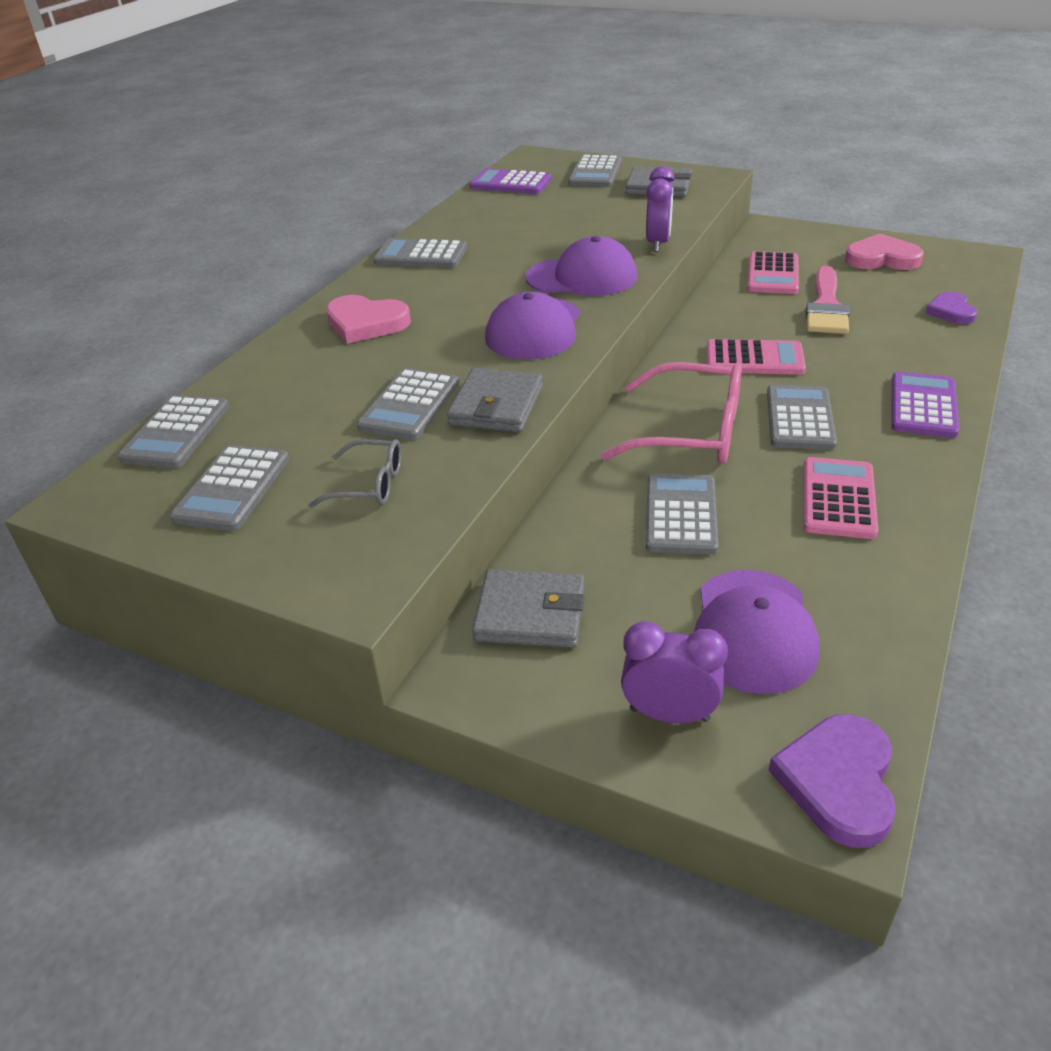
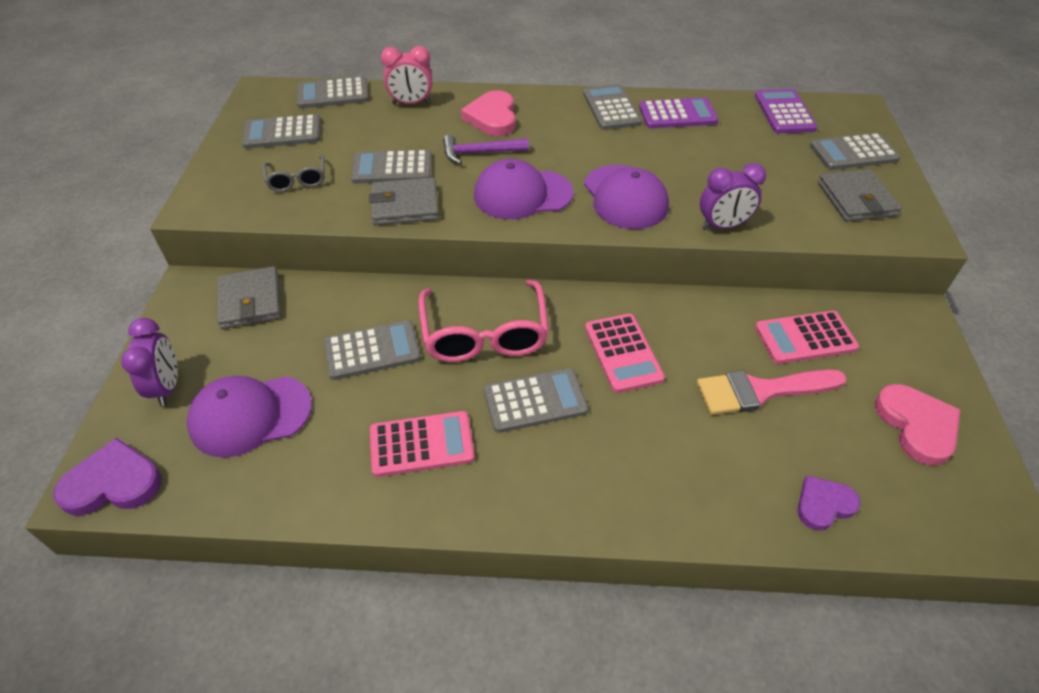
camera: 65 degrees right, 10 degrees up
purple calculator [891,372,959,438] -> purple calculator moved to [639,97,718,128]
none -> pink clock [381,46,432,105]
none -> purple hammer [443,135,529,164]

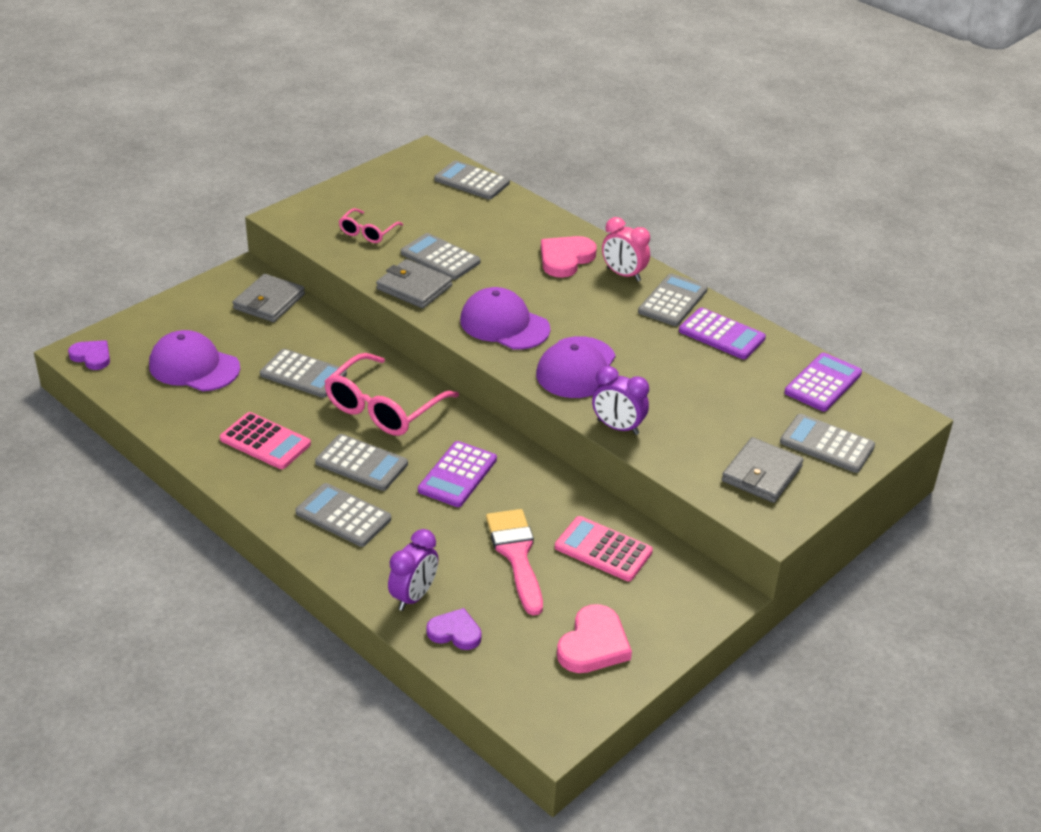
camera: 40 degrees right, 10 degrees down
purple heart [53,437,162,516] -> purple heart [68,340,110,370], size x0.66
purple clock [121,318,178,406] -> purple clock moved to [388,529,438,611]
grey calculator [242,114,321,149] -> grey calculator moved to [296,483,391,547]
grey glasses [263,154,325,192] -> pink glasses [339,208,403,243]
pink clock [381,46,432,105] -> pink clock moved to [602,217,650,282]
purple hammer [443,135,529,164] -> none
pink calculator [585,313,665,393] -> purple calculator [418,441,497,507]
pink brush [697,370,847,415] -> pink brush turned 45 degrees clockwise [486,509,543,616]

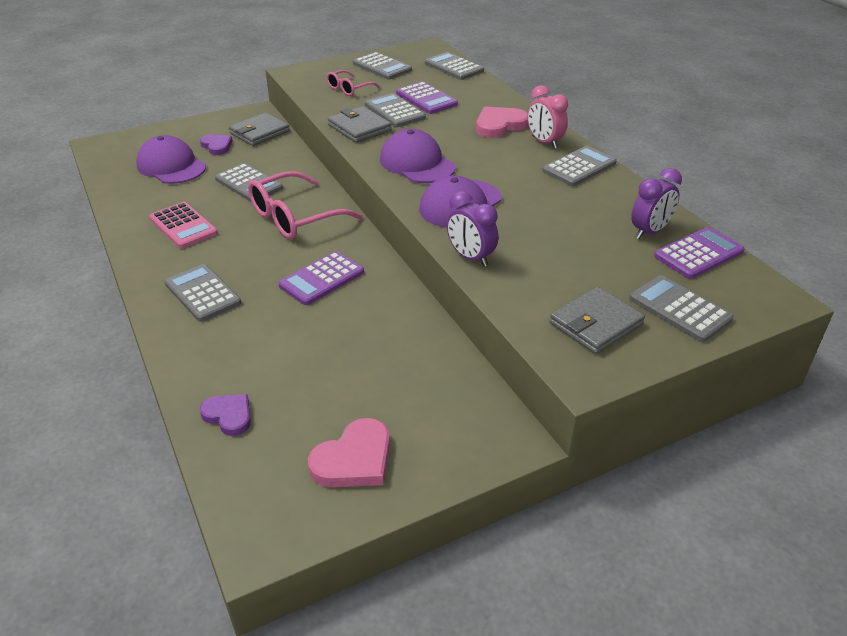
camera: 20 degrees right, 0 degrees up
purple heart [68,340,110,370] -> purple heart moved to [200,134,233,155]
grey calculator [315,434,408,491] -> grey calculator moved to [353,52,412,80]
purple clock [388,529,438,611] -> purple clock moved to [631,168,682,239]
pink brush [486,509,543,616] -> none
pink calculator [555,516,653,581] -> none
purple calculator [679,308,766,359] -> purple calculator moved to [396,82,458,114]

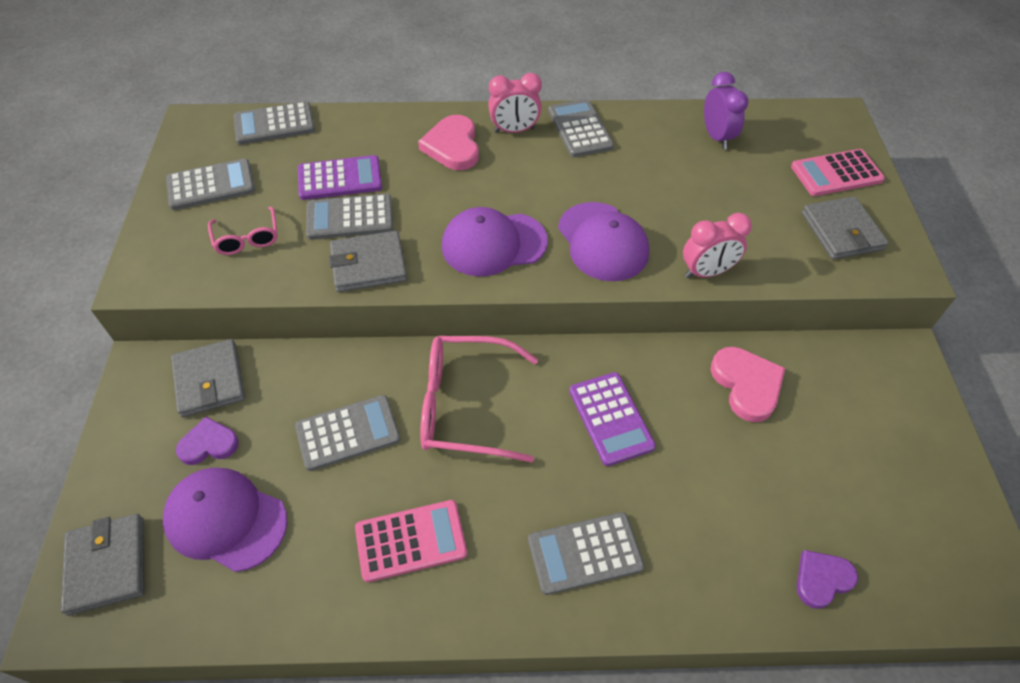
camera: 65 degrees left, 15 degrees up
purple cap [136,135,206,184] -> purple cap turned 45 degrees clockwise [163,468,287,572]
pink glasses [248,171,363,239] -> pink glasses turned 105 degrees clockwise [420,336,538,463]
pink heart [308,418,390,487] -> pink heart moved to [710,347,785,422]
purple clock [447,191,498,267] -> pink clock [683,213,752,278]
grey calculator [629,275,734,342] -> pink calculator [791,149,885,196]
purple calculator [654,227,745,279] -> none
none -> grey wallet [60,514,144,616]

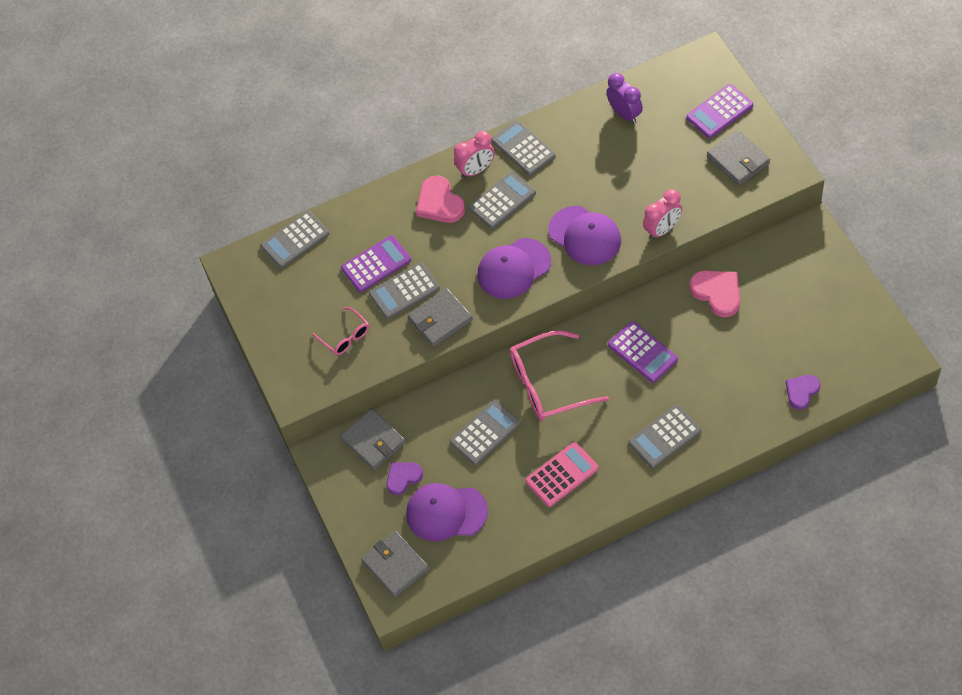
camera: 15 degrees left, 5 degrees up
grey calculator [166,159,255,210] -> grey calculator moved to [468,171,536,229]
pink calculator [791,149,885,196] -> purple calculator [686,84,753,138]

